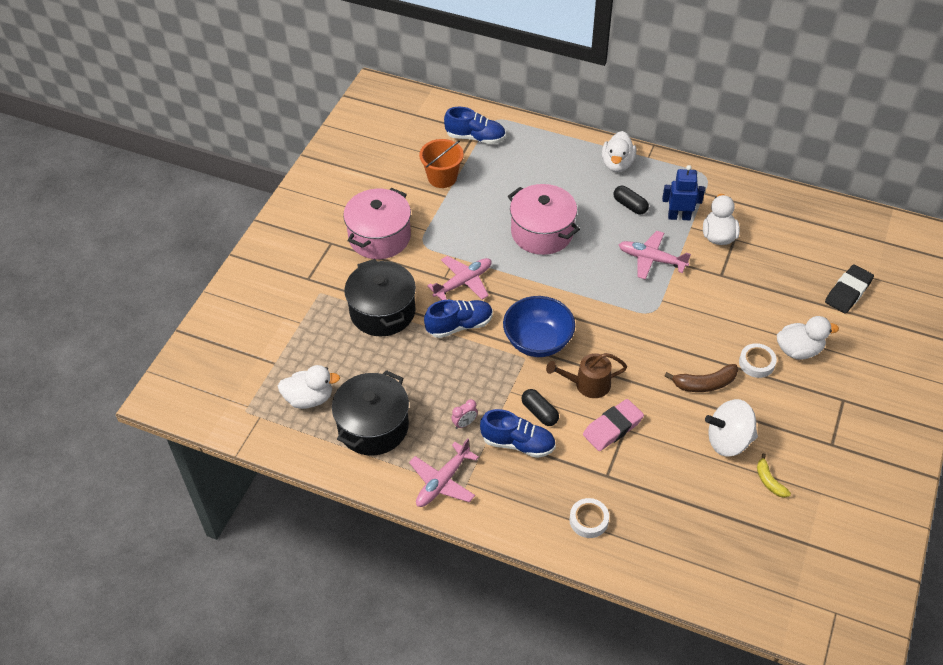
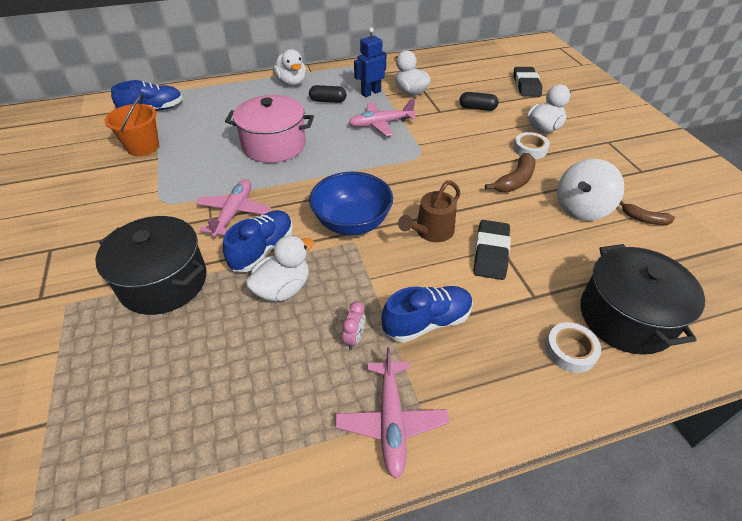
camera: 40 degrees left, 5 degrees down
white duck [278,365,340,409] -> white duck moved to [246,235,314,302]
black pot [332,370,409,455] -> black pot moved to [580,244,705,355]
pink pot [343,188,411,259] -> none
black capsule [522,389,559,426] -> black capsule moved to [459,92,499,111]
pink eraser [583,399,644,451] -> black eraser [474,220,511,280]
yellow banana [757,453,791,498] -> brown banana [620,201,675,225]

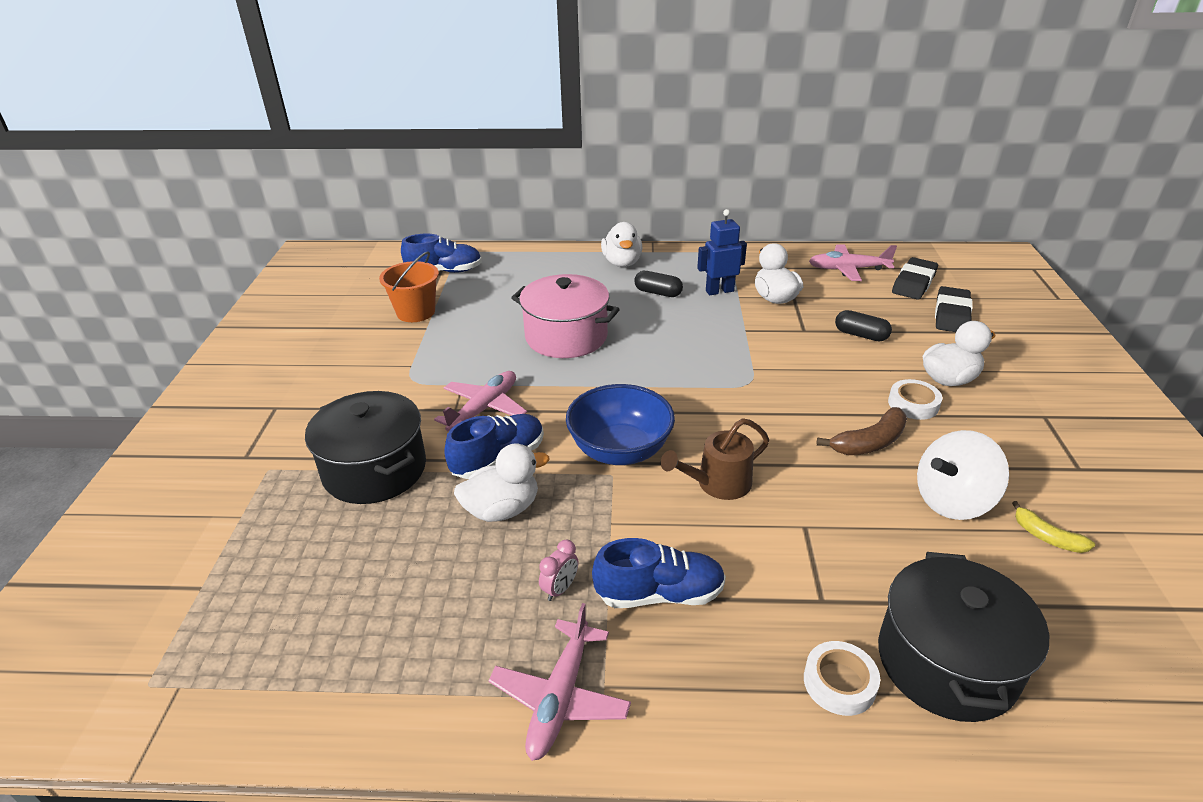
camera: 20 degrees right, 10 degrees down
pink plane [348,99,416,136] -> pink plane moved to [809,245,897,281]
black eraser [474,220,511,280] -> black eraser moved to [892,257,938,300]
brown banana [620,201,675,225] -> yellow banana [1012,501,1095,553]

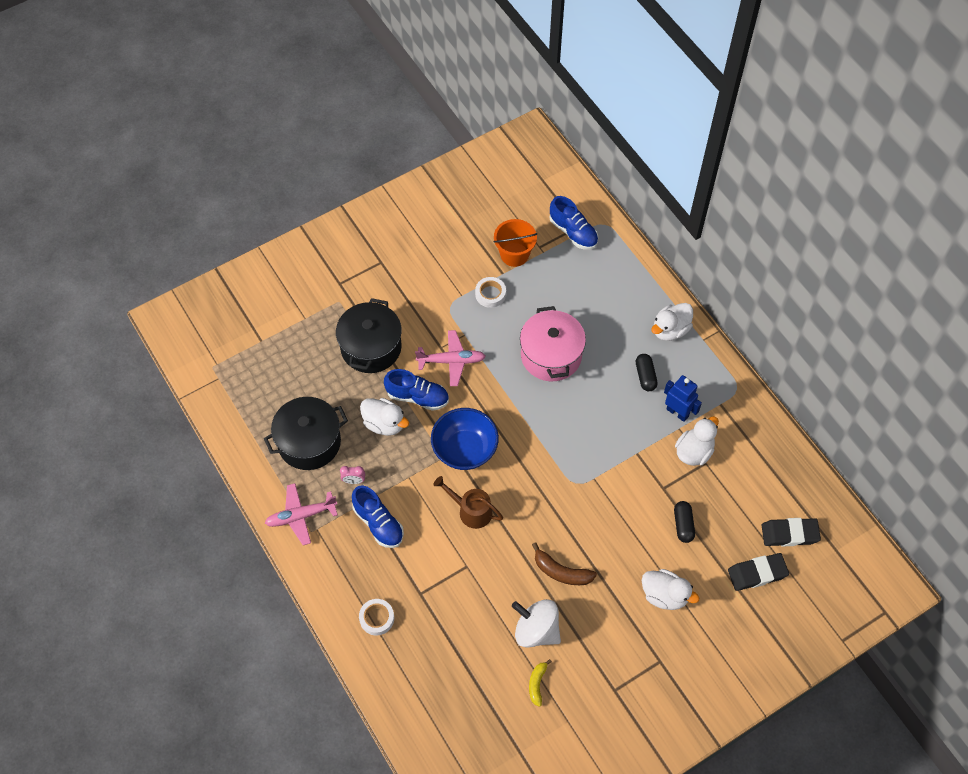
camera: 55 degrees right, 25 degrees up
pink plane [809,245,897,281] -> none
black pot [878,552,1049,722] -> black pot moved to [264,397,348,470]
white tape [888,379,942,420] -> white tape moved to [475,277,506,308]

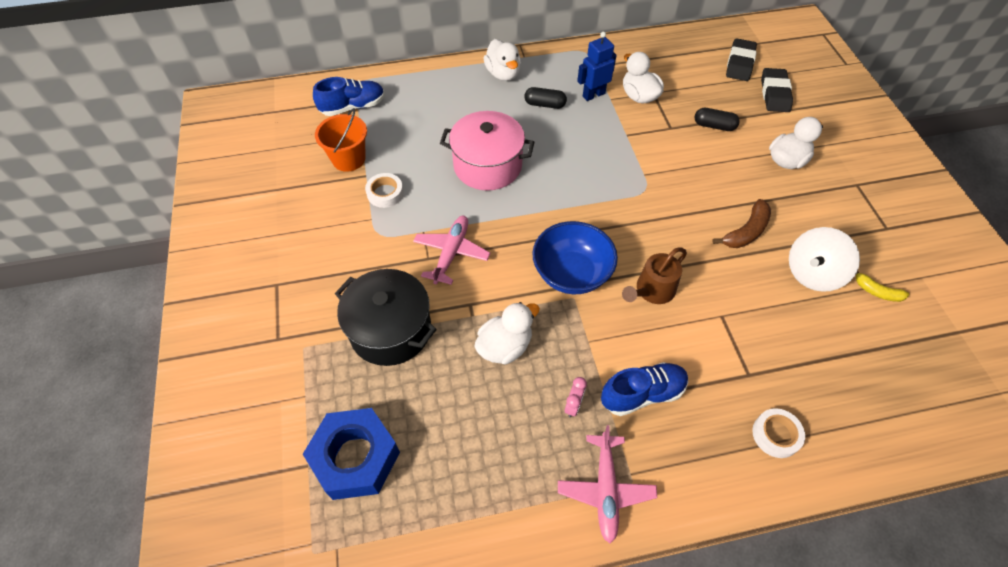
camera: 70 degrees left, 5 degrees down
black pot [264,397,348,470] -> none
blue shoe [384,369,449,411] -> none
none -> blue nut [303,408,400,500]

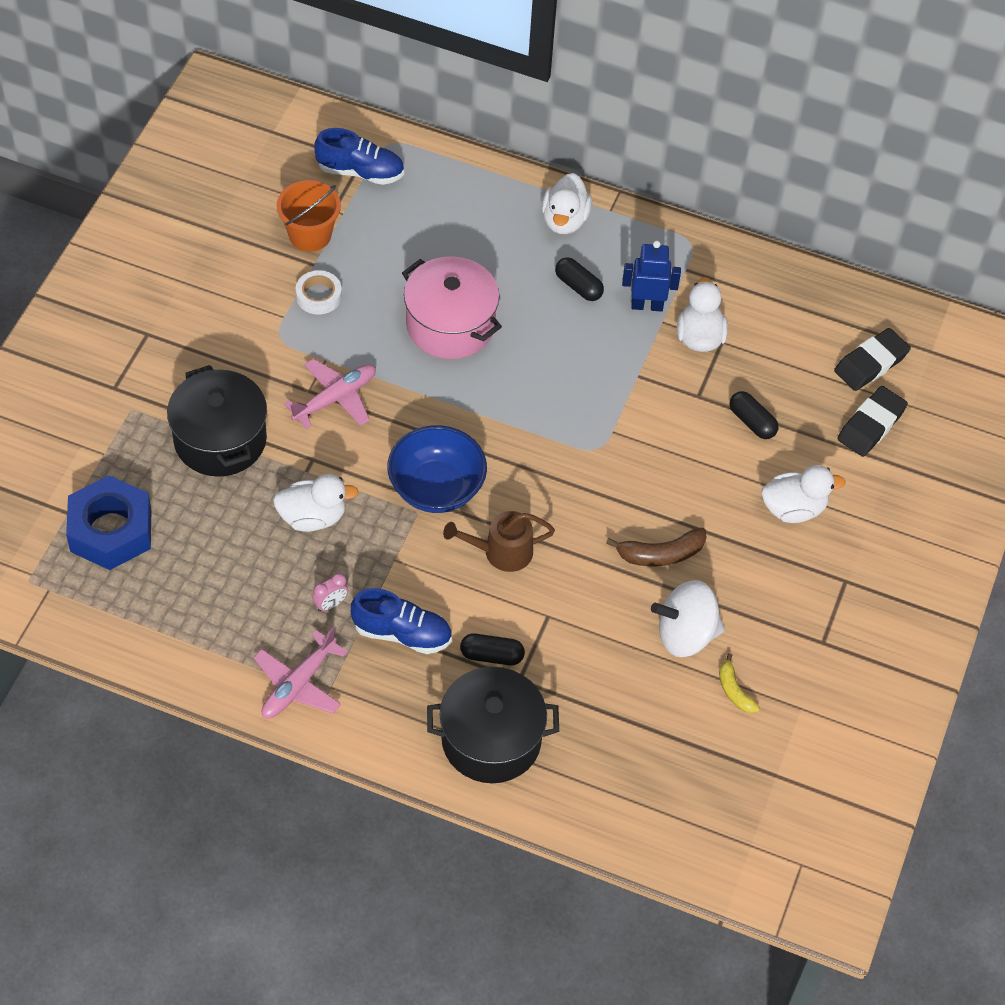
camera: 30 degrees right, 0 degrees up
white tape [752,408,805,458] -> black pot [427,667,559,783]
none -> black capsule [460,633,525,665]

